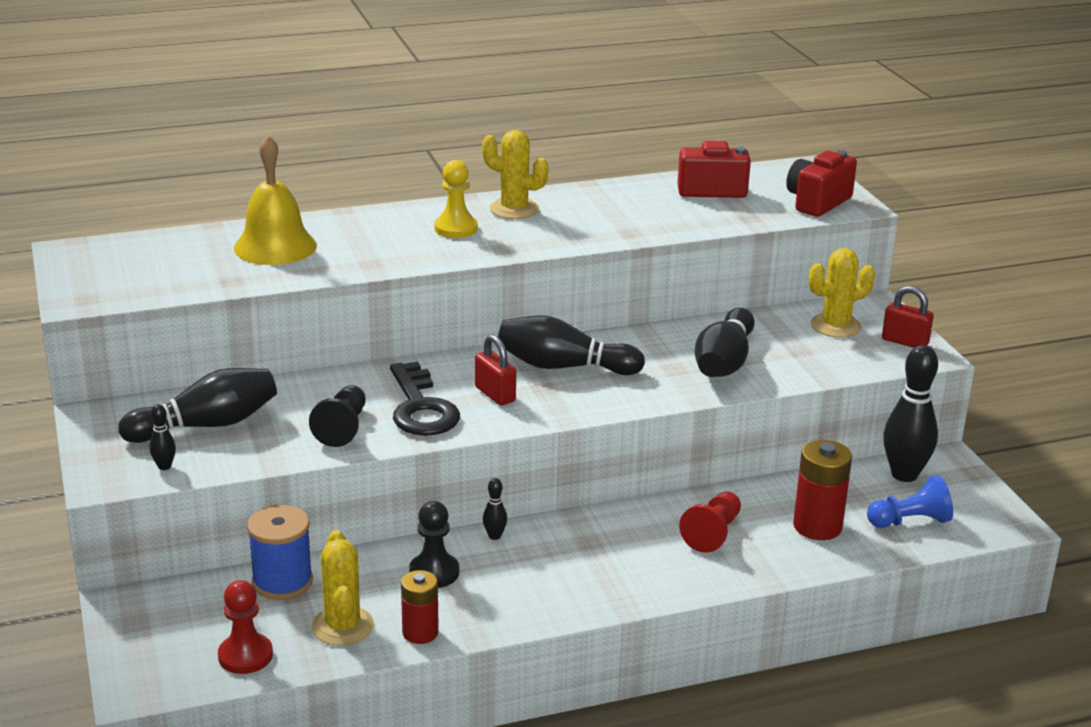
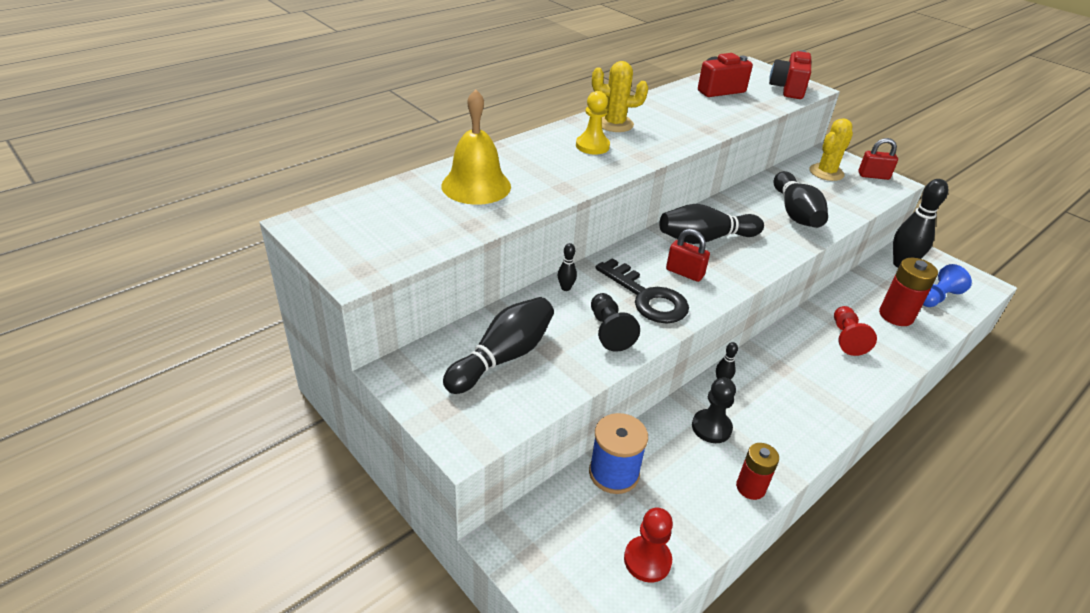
camera: 25 degrees left, 10 degrees up
black bowling pin [149,404,176,470] -> black bowling pin moved to [558,243,577,291]
yellow cactus [312,530,374,646] -> none

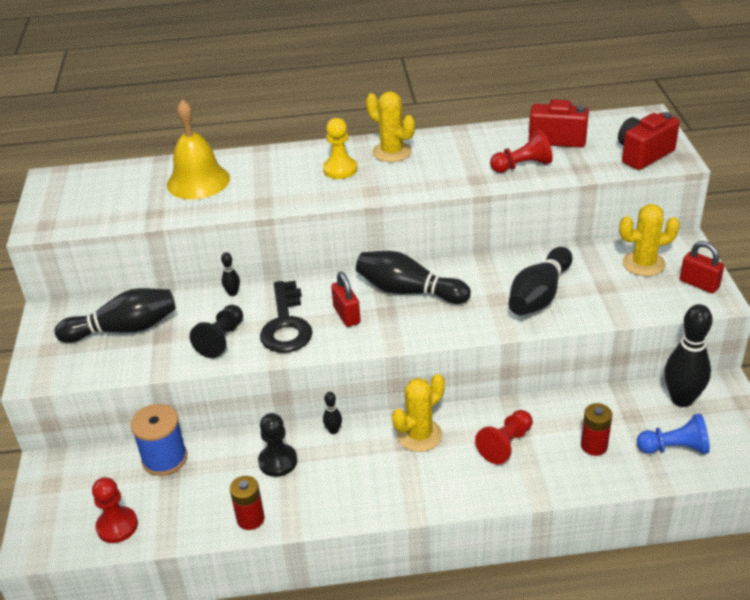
camera: 40 degrees right, 0 degrees up
red battery [879,258,938,326] -> red battery [581,403,612,456], size x0.67
none -> yellow cactus [392,374,445,452]
none -> red pawn [490,130,553,173]

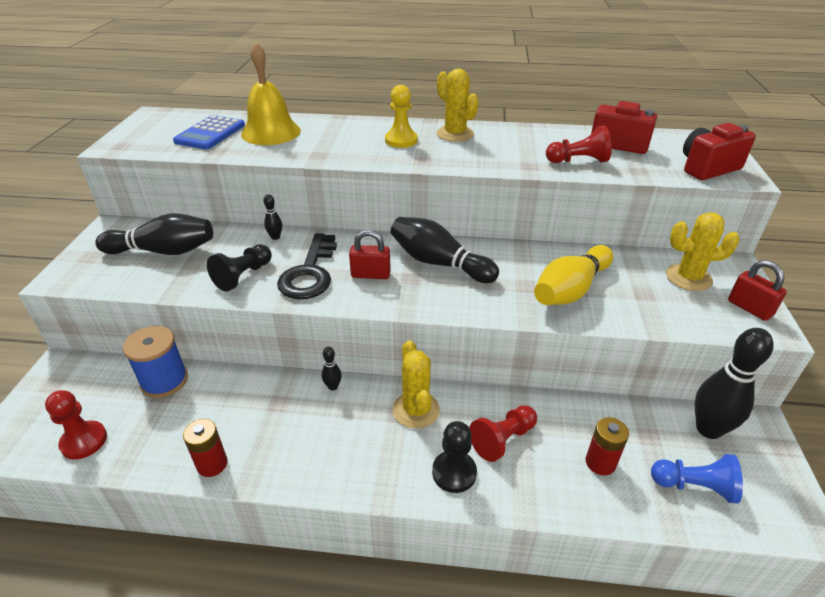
camera: 10 degrees right, 0 degrees up
black pawn [258,413,297,477] -> black pawn moved to [432,421,477,493]
red padlock [331,272,361,327] -> red padlock turned 75 degrees counterclockwise [349,230,391,279]
yellow cactus [392,374,445,452] -> yellow cactus turned 75 degrees counterclockwise [393,340,440,429]
black bowling pin [509,247,572,315] -> yellow bowling pin [534,245,613,305]
none -> blue calculator [173,115,245,149]

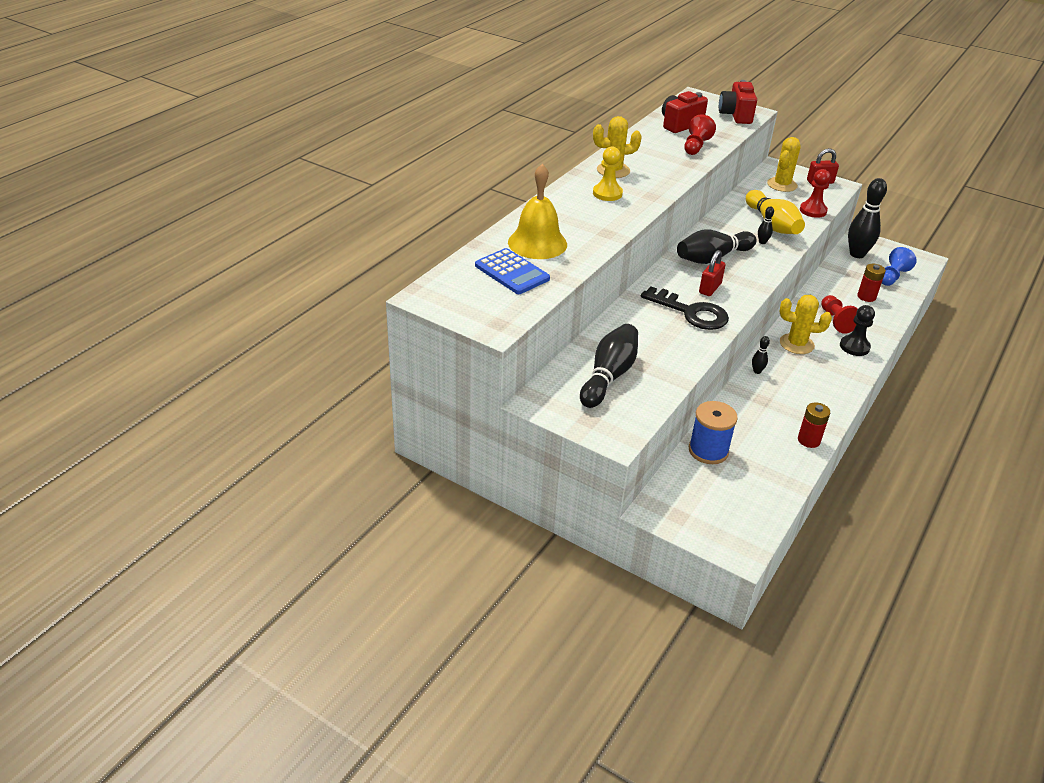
camera: 65 degrees left, 0 degrees up
red pawn [45,390,107,460] -> red pawn moved to [800,169,830,218]
black pawn [207,244,272,292] -> none
black bowling pin [263,194,282,240] -> black bowling pin moved to [758,206,774,244]

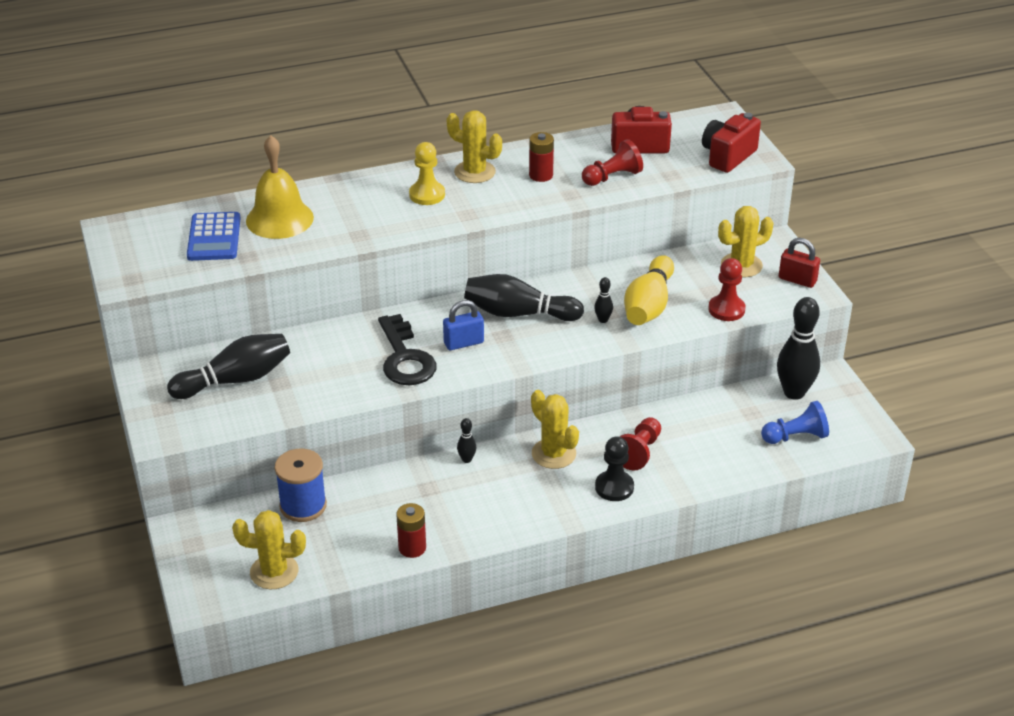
camera: 40 degrees right, 0 degrees up
red padlock [699,250,726,296] -> blue padlock [443,300,484,350]
red battery [857,264,886,302] -> red battery moved to [529,132,554,182]
none -> yellow cactus [232,510,306,589]

